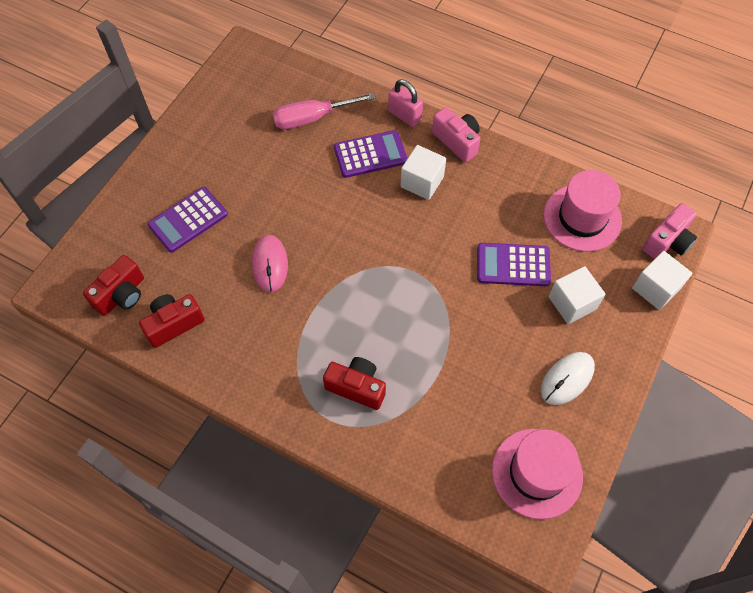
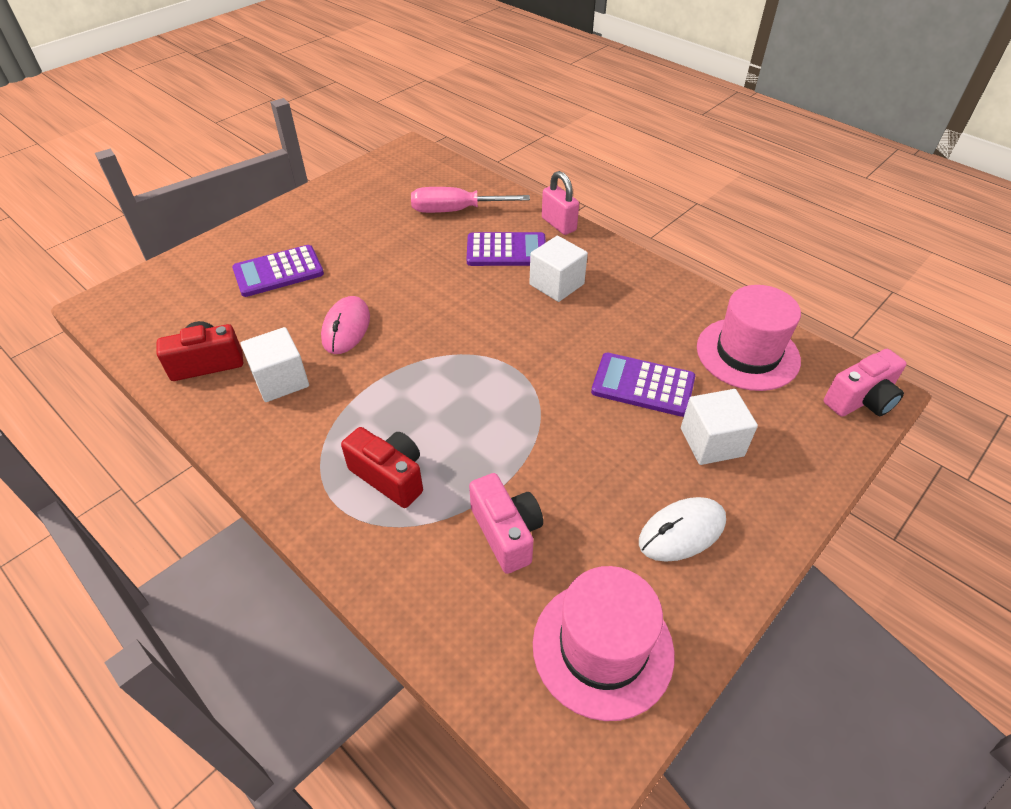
camera: 15 degrees right, 15 degrees down
red camera [83,255,144,316] -> none
pink camera [432,107,480,162] -> pink camera moved to [469,473,543,574]
white cube [632,251,692,310] -> white cube moved to [241,327,309,402]

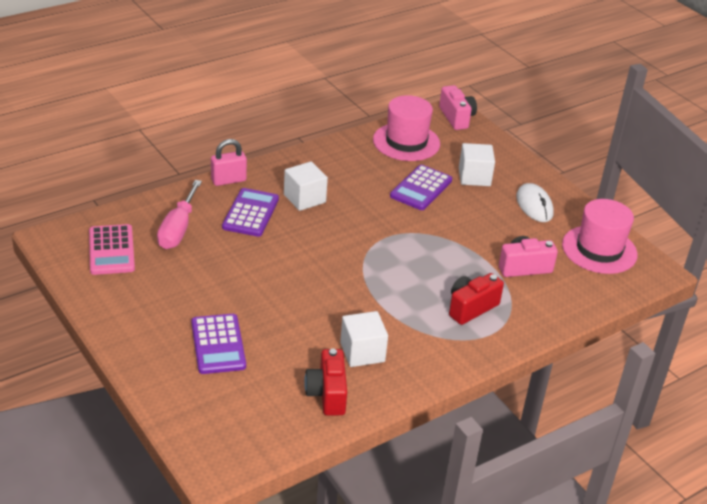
camera: 80 degrees left, 10 degrees down
pink mouse [321,296,370,354] -> none
none -> pink calculator [89,224,135,275]

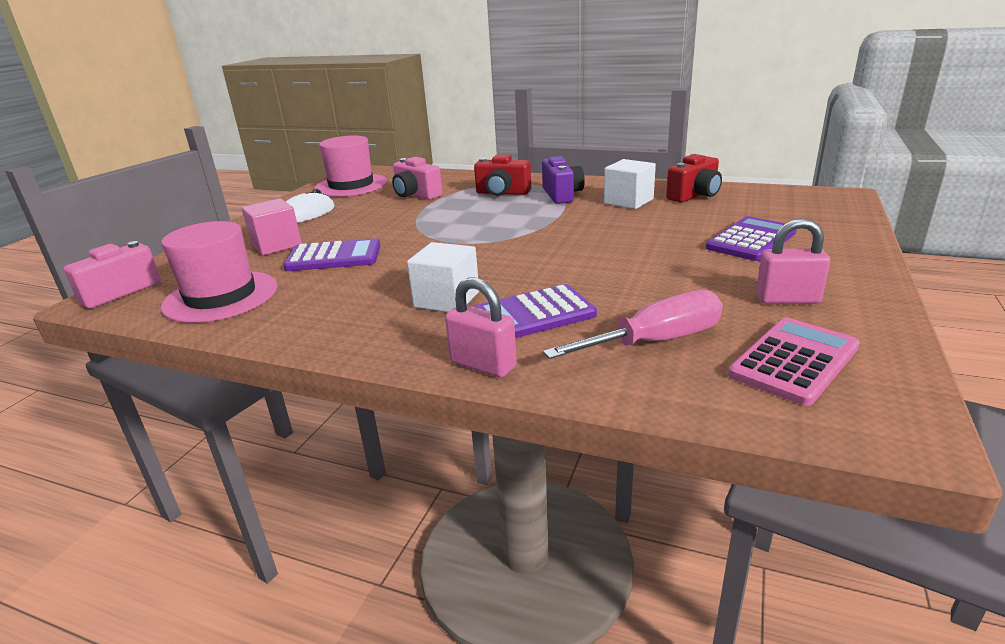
camera: 120 degrees left, 10 degrees down
white cube [459,143,495,186] -> pink cube [242,198,302,255]
none -> purple camera [542,156,585,204]
none -> pink padlock [756,218,830,304]

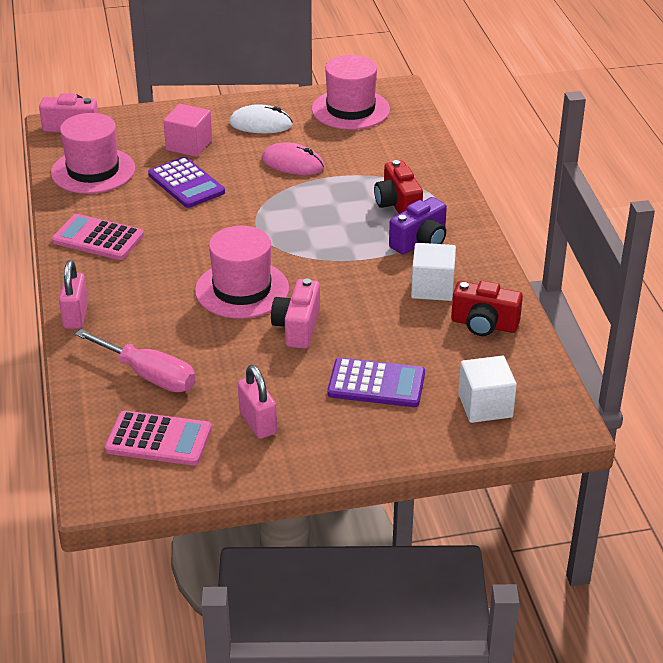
camera: 55 degrees right, 10 degrees up
pink camera [392,157,443,200] -> pink camera moved to [271,279,320,349]
white cube [407,242,479,312] -> white cube moved to [458,356,517,423]
purple calculator [473,284,597,338] -> none
none -> pink calculator [52,214,144,260]
none -> pink hat [195,226,289,319]
none -> pink mouse [262,142,325,175]

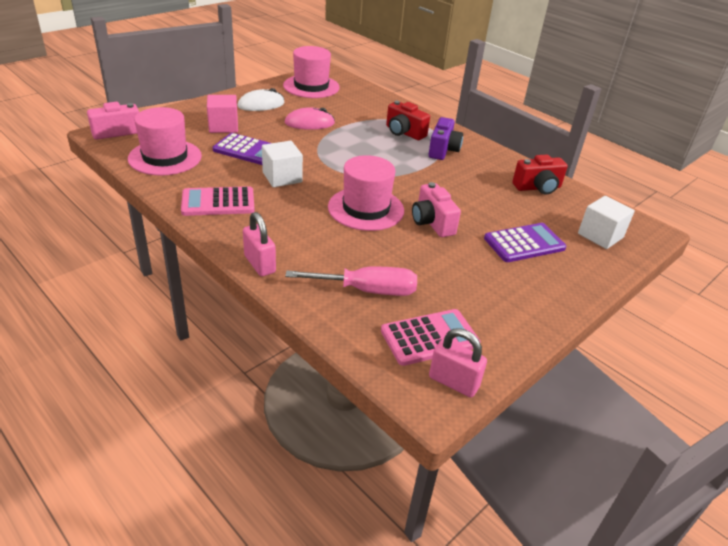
camera: 35 degrees left, 0 degrees up
pink padlock [238,365,277,439] -> pink padlock moved to [429,328,487,398]
white cube [411,243,456,301] -> white cube moved to [262,141,303,187]

